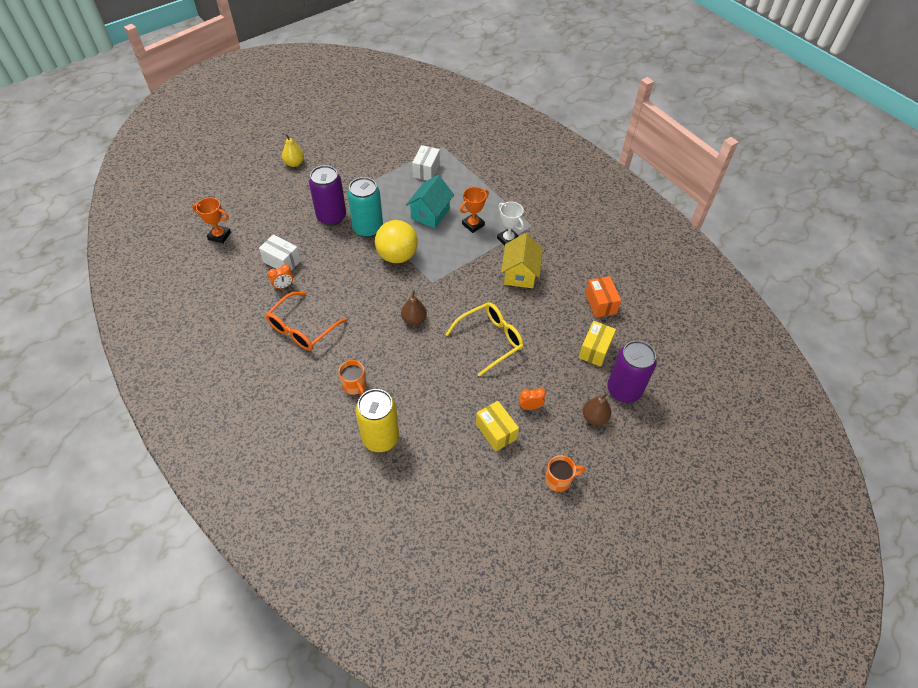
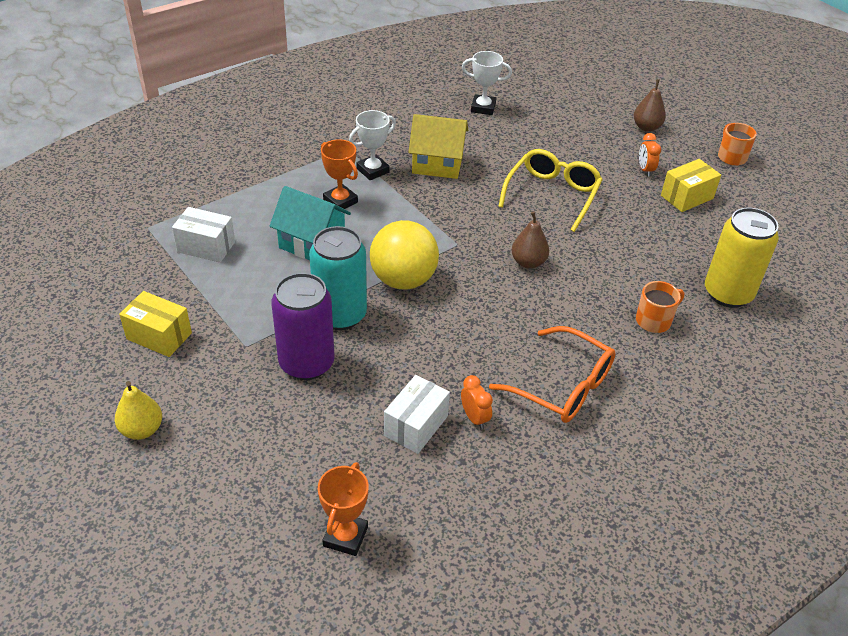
camera: 90 degrees left, 10 degrees down
yellow glasses [445,302,524,377] -> yellow glasses turned 60 degrees clockwise [498,149,603,232]
yellow box [579,321,616,367] -> yellow box moved to [119,291,192,357]
orange box [585,276,621,318] -> white trophy [462,51,512,115]
purple can [607,340,657,403] -> none

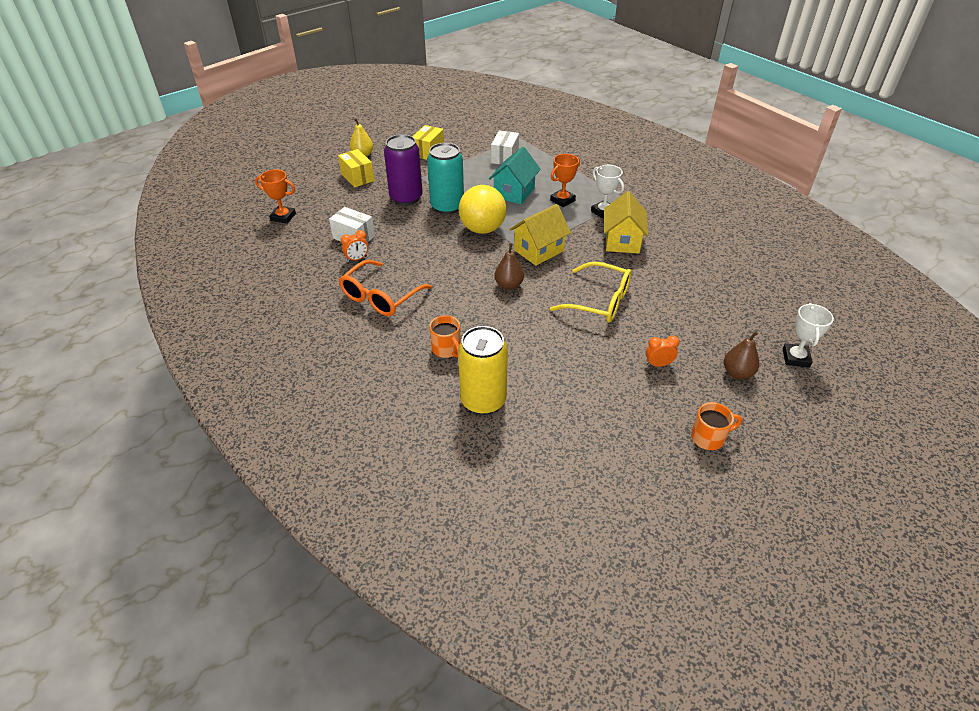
camera: 90 degrees right, 0 degrees up
white trophy [462,51,512,115] -> white trophy moved to [783,303,834,368]
yellow box [661,159,721,212] -> yellow box moved to [338,149,374,187]
none -> yellow house [509,204,571,266]

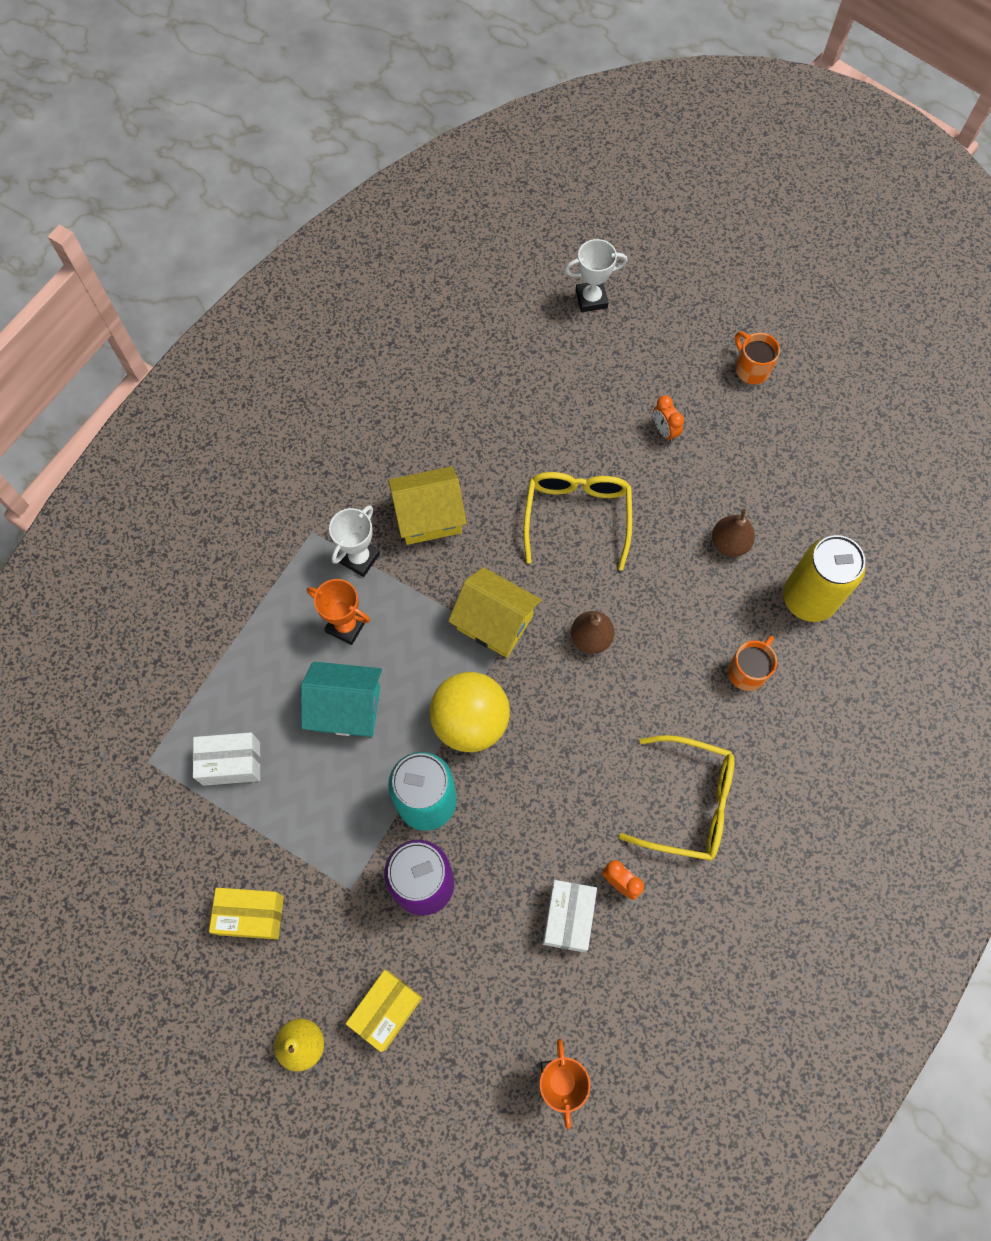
camera: 110 degrees left, 25 degrees up
orange glasses [339,260,432,316] -> yellow glasses [619,735,734,861]
brown pear [724,331,759,379] -> brown pear moved to [712,509,755,557]

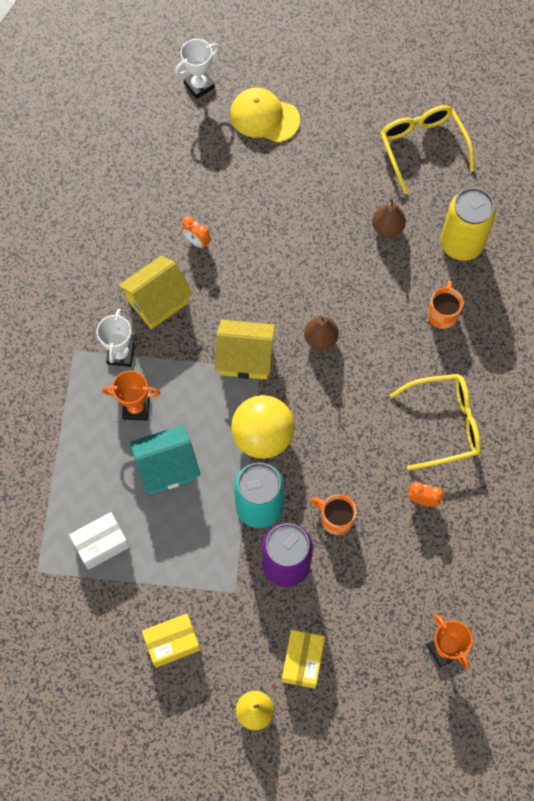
camera: 25 degrees left, 0 degrees up
yellow glasses [523,472,632,571] -> yellow glasses moved to [380,105,474,194]
white box [543,880,597,952] -> none
orange clock [653,395,684,442] -> orange clock moved to [182,216,211,249]
orange mug [735,332,780,384] -> orange mug moved to [311,494,357,535]
none -> yellow cap [230,88,300,143]

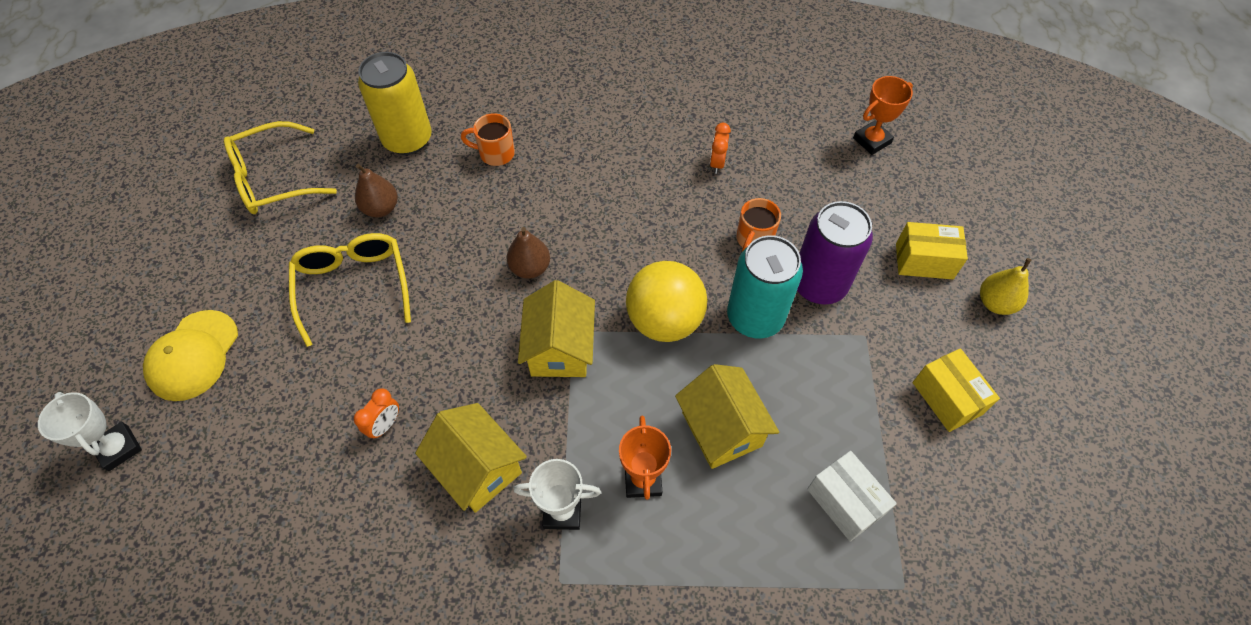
camera: 95 degrees left, 10 degrees down
turquoise house [130,425,201,494] -> yellow house [675,364,779,469]
yellow glasses [390,374,481,470] -> yellow glasses moved to [289,233,411,347]

